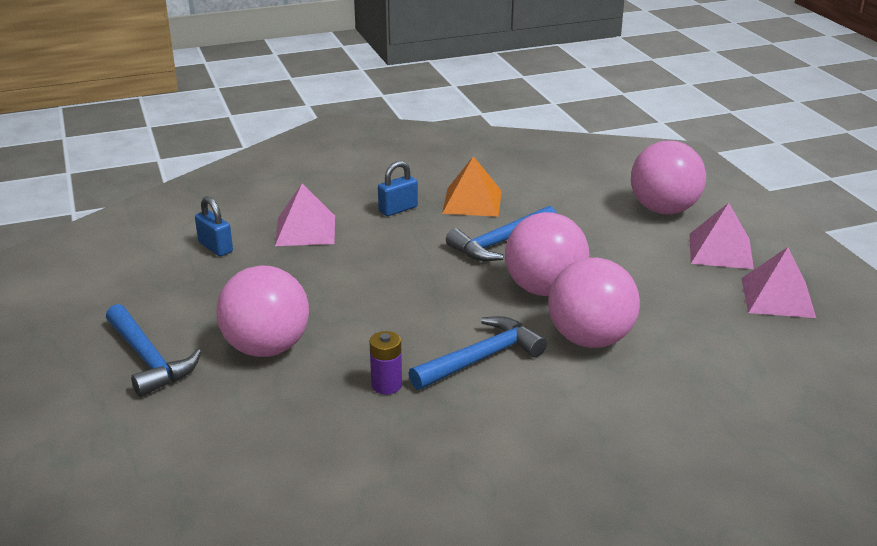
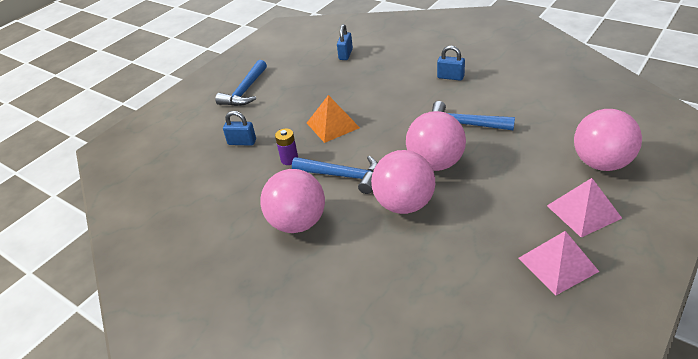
camera: 60 degrees right, 10 degrees up
pink ball [216,266,309,357] -> pink ball moved to [260,169,325,233]
pink pyramid [275,183,335,246] -> none
orange pyramid [442,156,502,217] -> orange pyramid moved to [307,95,360,143]
none -> blue padlock [223,111,256,146]

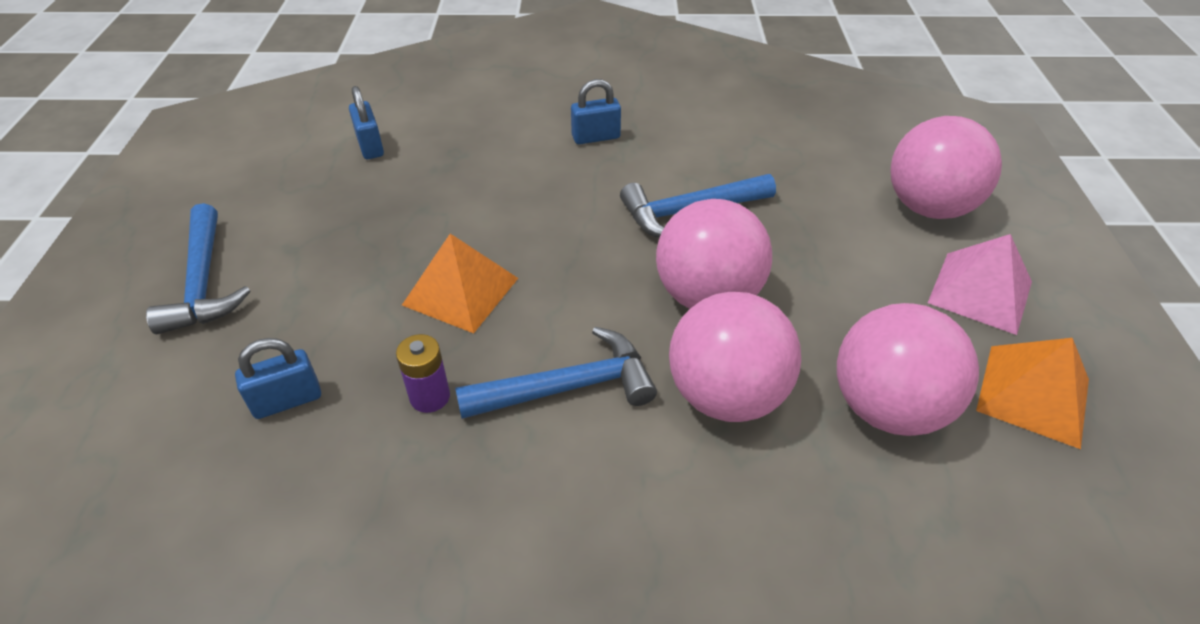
camera: 40 degrees left, 5 degrees up
pink ball [260,169,325,233] -> pink ball moved to [837,303,979,436]
pink pyramid [518,231,599,295] -> orange pyramid [976,338,1089,449]

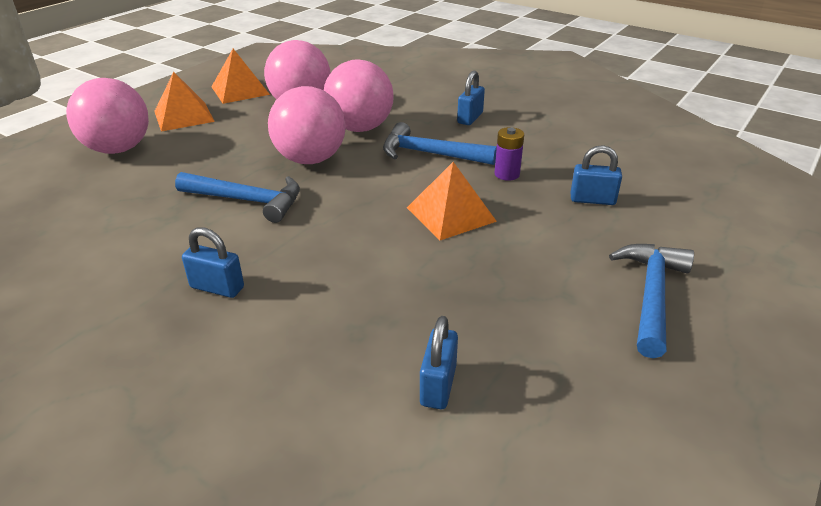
camera: 145 degrees left, 10 degrees down
pink pyramid [928,234,1032,335] -> orange pyramid [154,72,215,132]
none -> blue padlock [457,71,485,125]

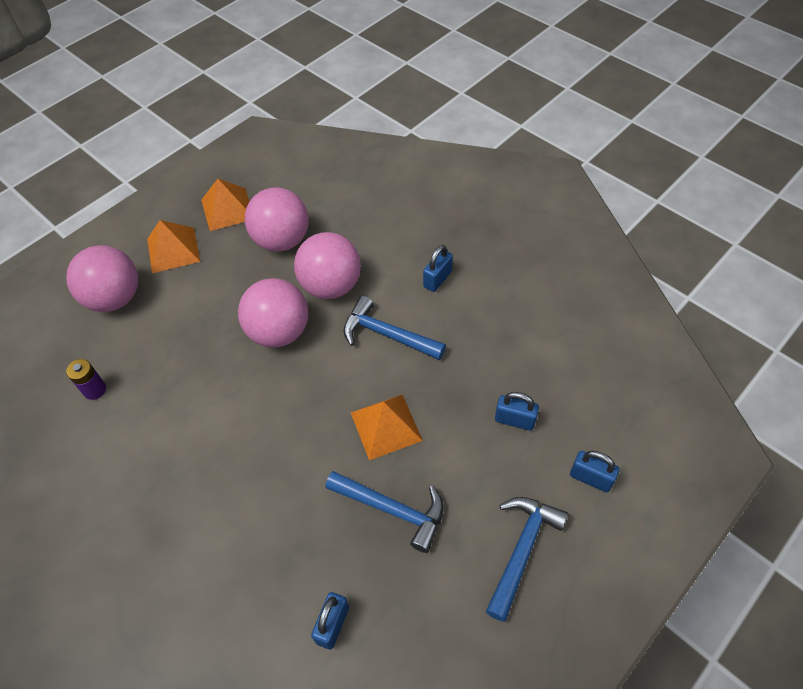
camera: 10 degrees right, 20 degrees up
blue hammer [175,172,300,223] -> blue hammer moved to [325,471,443,553]
blue padlock [182,227,244,298] -> blue padlock moved to [570,451,619,492]
purple battery [495,127,524,181] -> purple battery moved to [66,359,106,400]

